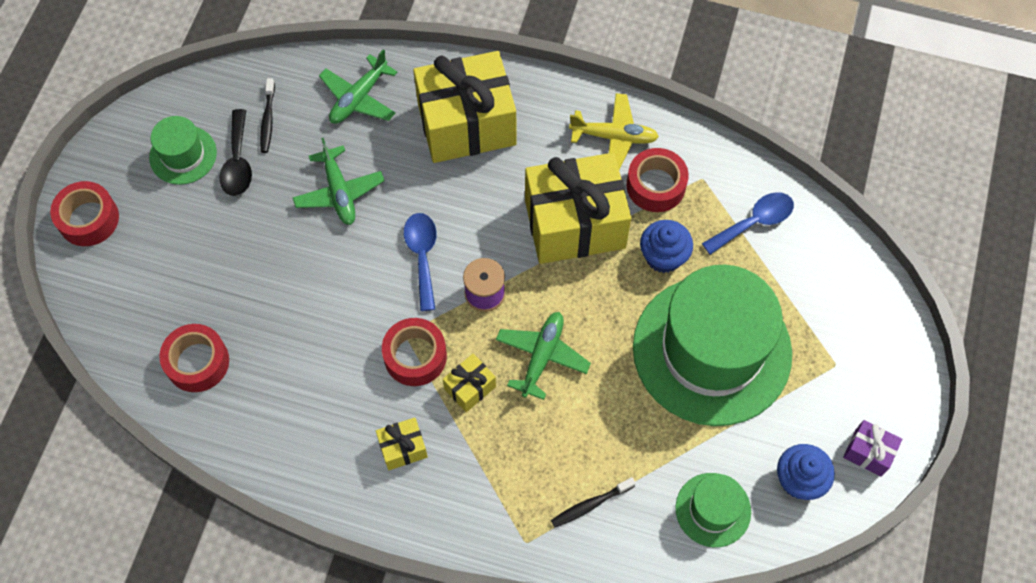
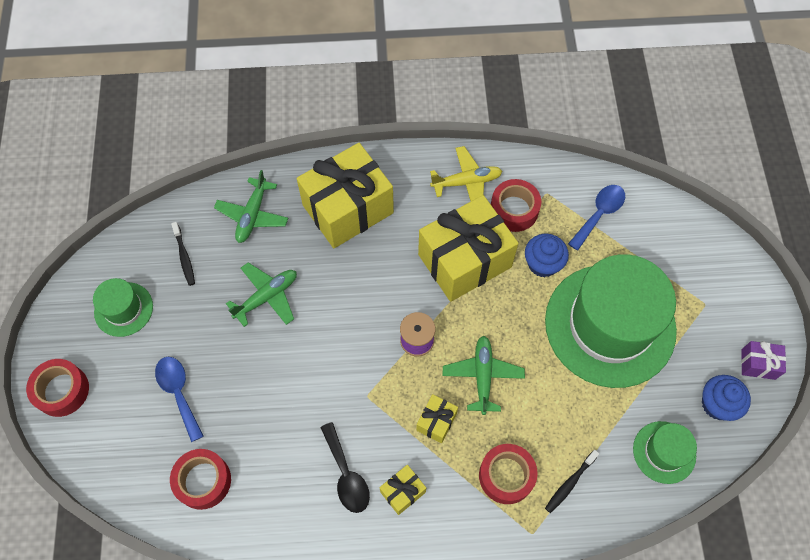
camera: 20 degrees left, 0 degrees up
black spoon [219,109,252,196] -> black spoon moved to [320,422,370,513]
green plane [293,138,385,225] -> green plane turned 90 degrees counterclockwise [226,262,297,327]
red tape [382,318,447,386] -> red tape moved to [479,444,538,504]
blue spoon [404,213,437,311] -> blue spoon moved to [155,357,204,442]

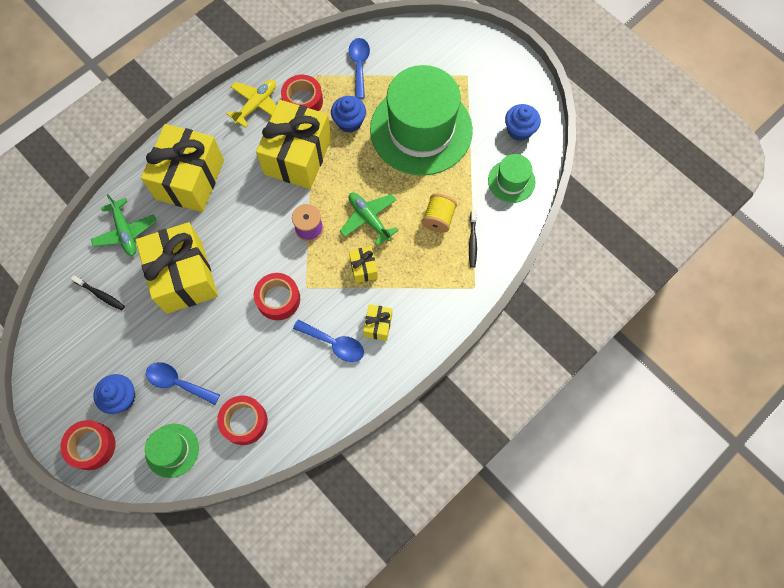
camera: 40 degrees left, 5 degrees up
green hat [93,278,153,337] -> green hat moved to [145,424,199,478]
green plane [226,262,297,327] -> yellow gift [136,222,218,314]
black spoon [320,422,370,513] -> blue spoon [293,320,364,362]
red tape [479,444,538,504] -> red tape moved to [254,273,300,320]
purple gift [741,341,786,380] -> none
none -> blue cupcake [93,374,135,414]
none -> yellow spool [422,194,457,233]

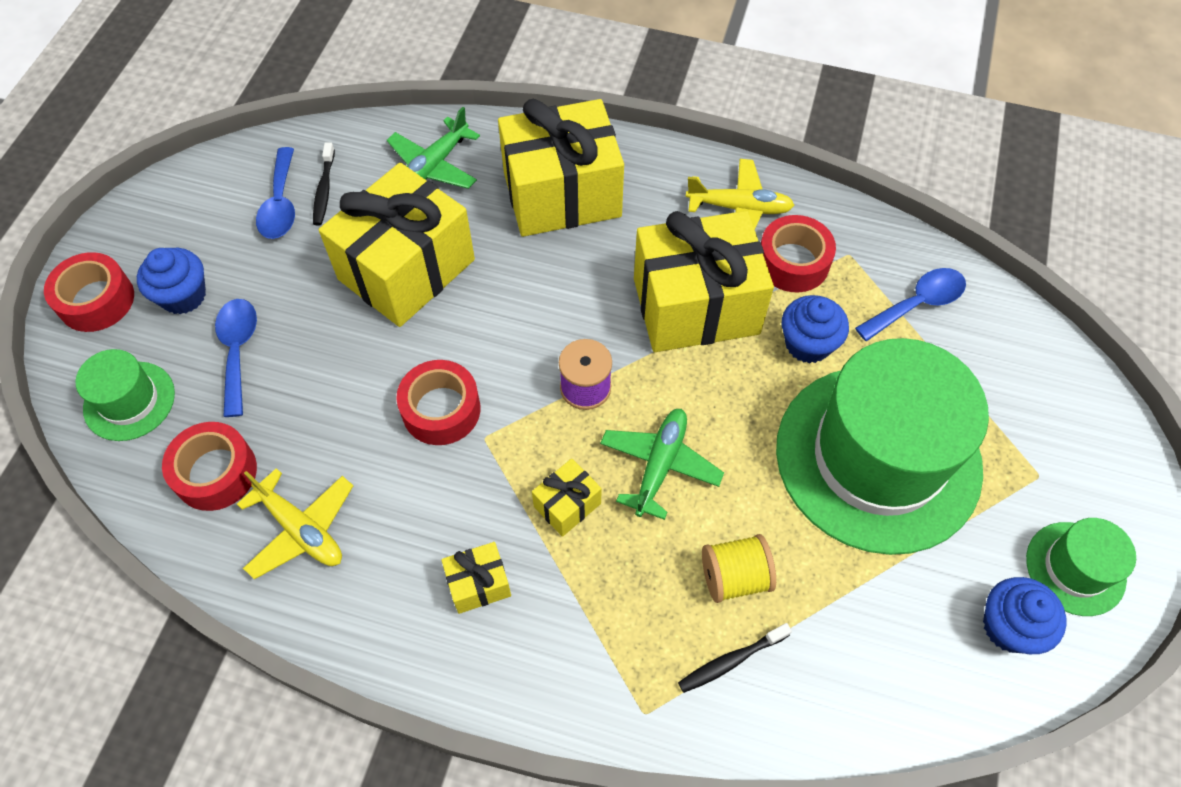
camera: 60 degrees right, 10 degrees down
blue spoon [293,320,364,362] -> blue spoon moved to [256,147,295,239]
green hat [488,154,536,203] -> green hat moved to [1026,518,1136,616]
none -> yellow plane [237,468,353,579]

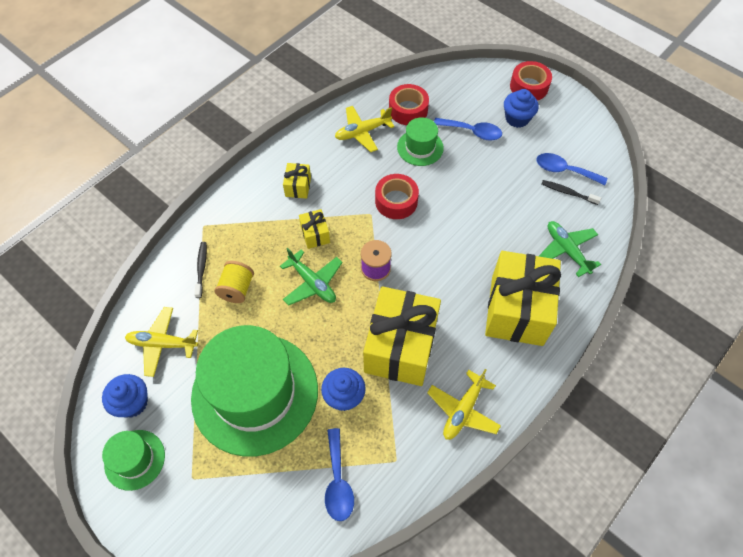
camera: 115 degrees right, 0 degrees up
green hat [76,349,175,441] -> green hat moved to [397,117,444,166]
yellow gift [319,163,475,327] -> none
red tape [761,215,836,292] -> none
none -> yellow plane [125,307,198,377]

